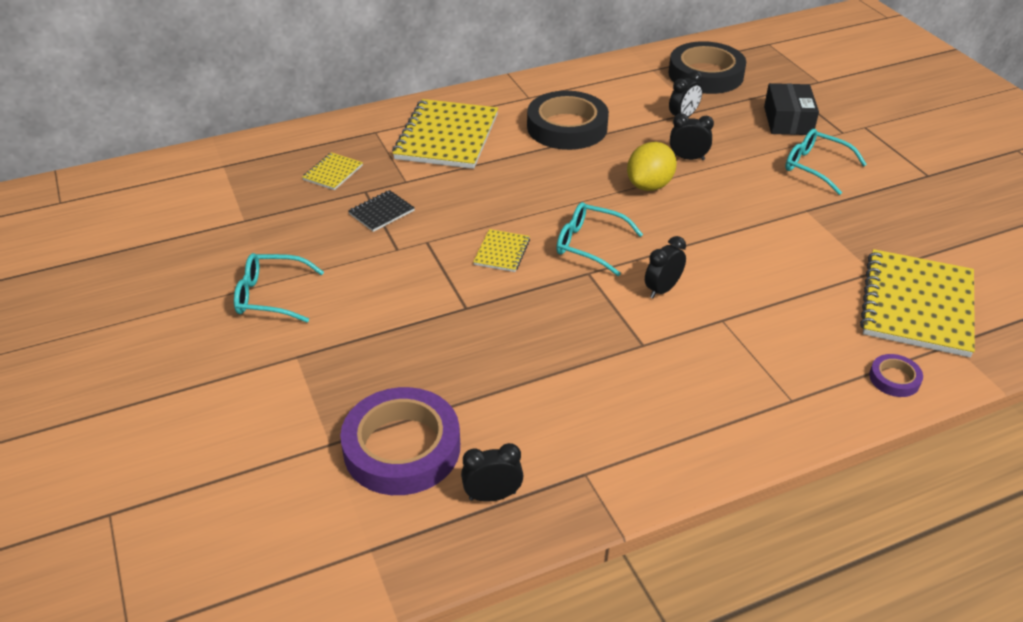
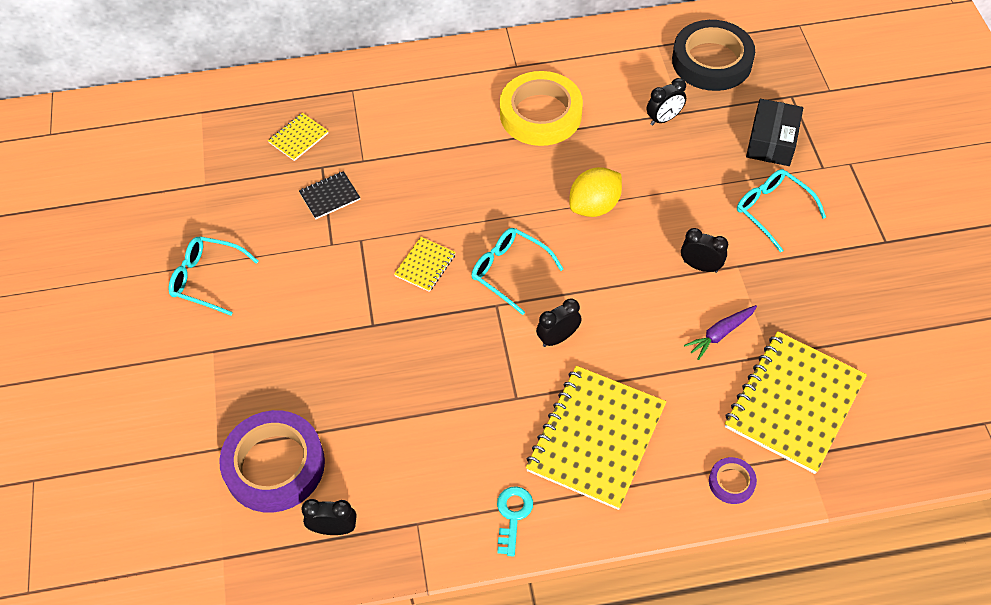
camera: 15 degrees right, 15 degrees up
yellow notebook [392,99,498,169] -> yellow notebook moved to [526,366,666,510]
black tape [527,91,609,150] -> yellow tape [500,71,583,146]
black clock [670,113,714,160] -> black clock moved to [681,228,728,273]
none -> turquoise key [497,486,533,557]
none -> purple carrot [684,305,757,360]

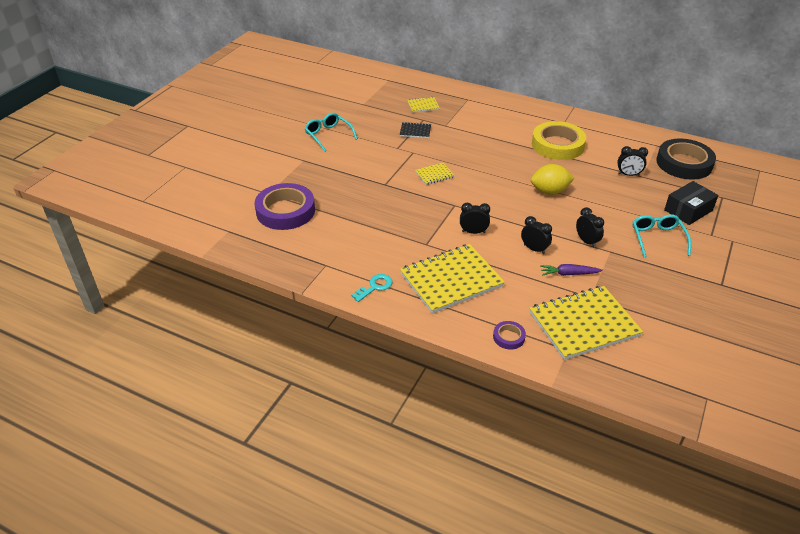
camera: 35 degrees right, 15 degrees down
black clock [302,499,357,535] -> black clock moved to [521,216,552,254]
turquoise glasses [471,228,563,315] -> none

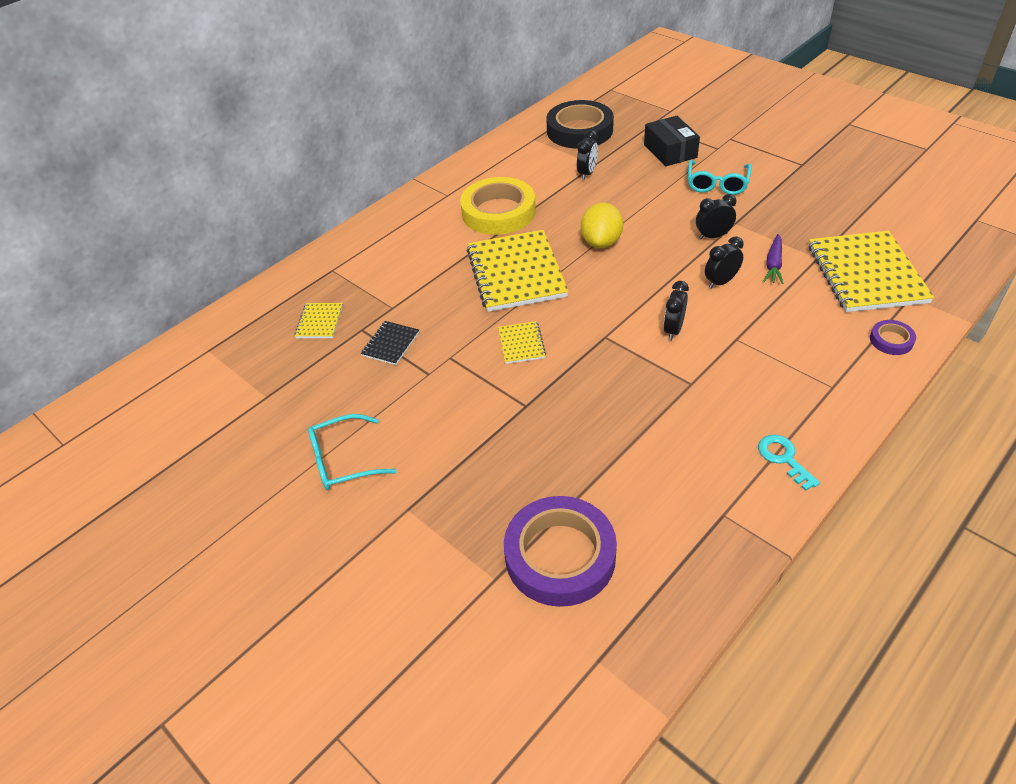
camera: 70 degrees left, 5 degrees up
yellow notebook [400,244,505,314] -> yellow notebook moved to [467,230,569,312]
turquoise glasses [633,214,691,257] -> turquoise glasses turned 90 degrees counterclockwise [688,160,752,195]

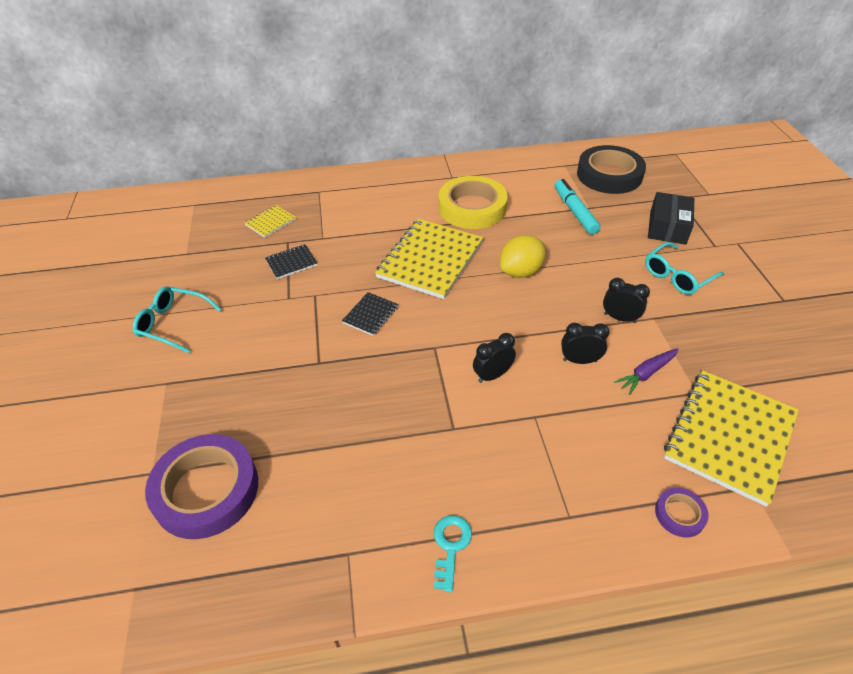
camera: 35 degrees right, 0 degrees up
yellow notebook [498,321,546,364] -> black notebook [342,292,398,336]
black clock [577,130,598,180] -> turquoise marker [555,179,601,235]

